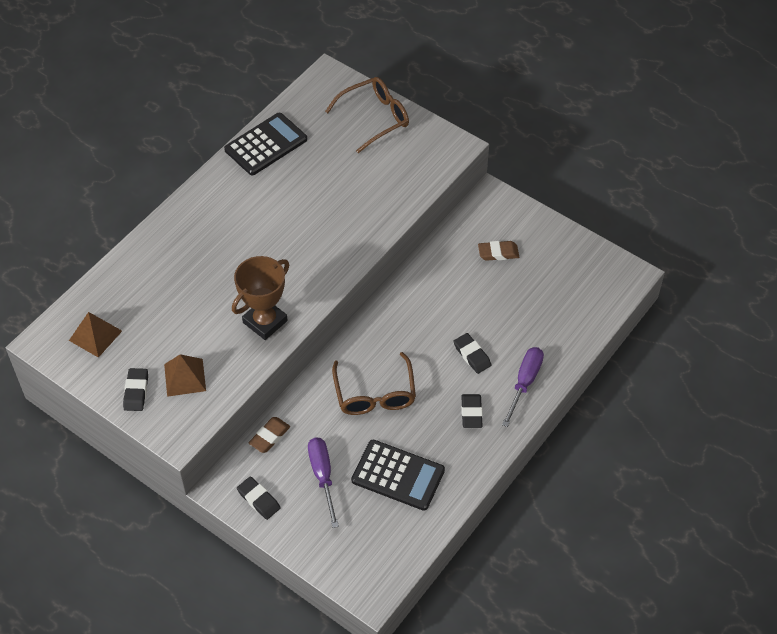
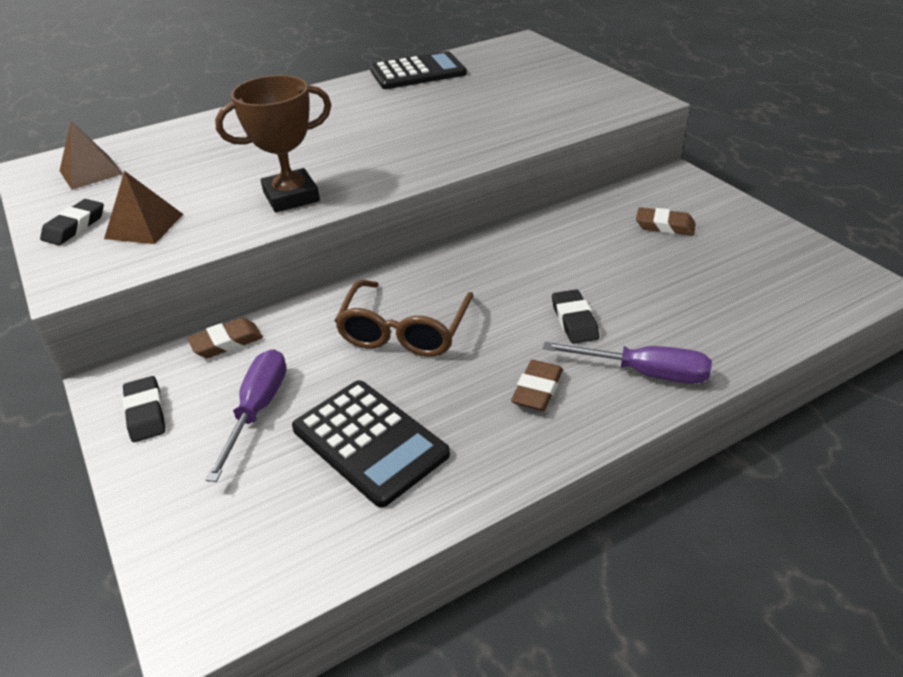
camera: 25 degrees right, 15 degrees down
brown glasses [325,77,409,153] -> none
black eraser [461,394,483,428] -> brown eraser [511,360,563,411]
purple screwdriver [502,347,544,427] -> purple screwdriver turned 60 degrees clockwise [543,342,712,384]

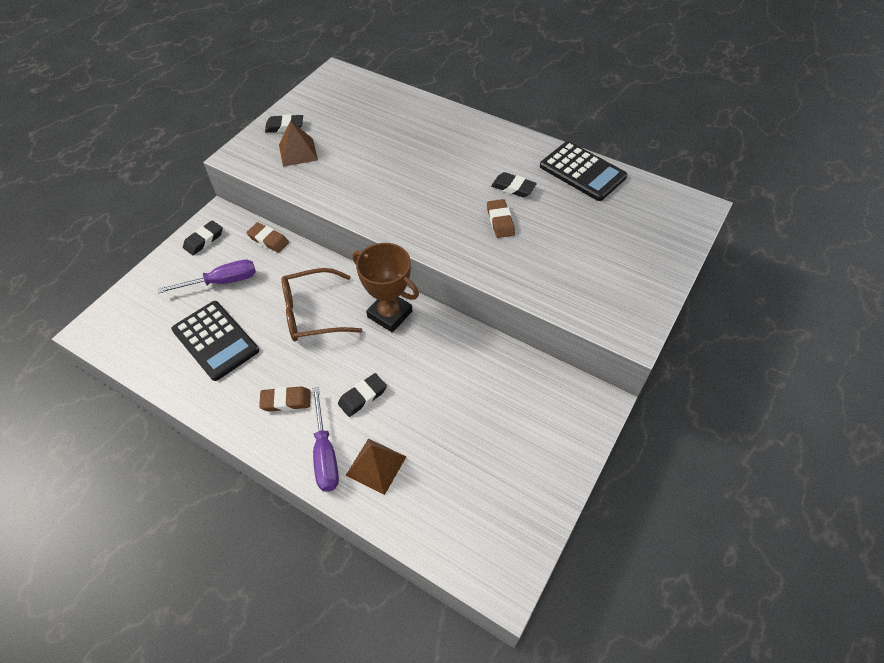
camera: 60 degrees right, 15 degrees up
brown pyramid [60,121,123,190] -> brown pyramid moved to [345,438,406,495]
brown trophy [215,75,331,213] -> brown trophy moved to [353,243,419,332]
black calculator [292,380,450,508] -> black calculator turned 60 degrees counterclockwise [171,301,259,381]
brown eraser [636,207,696,236] -> brown eraser moved to [487,199,515,238]
none -> black eraser [491,172,537,197]

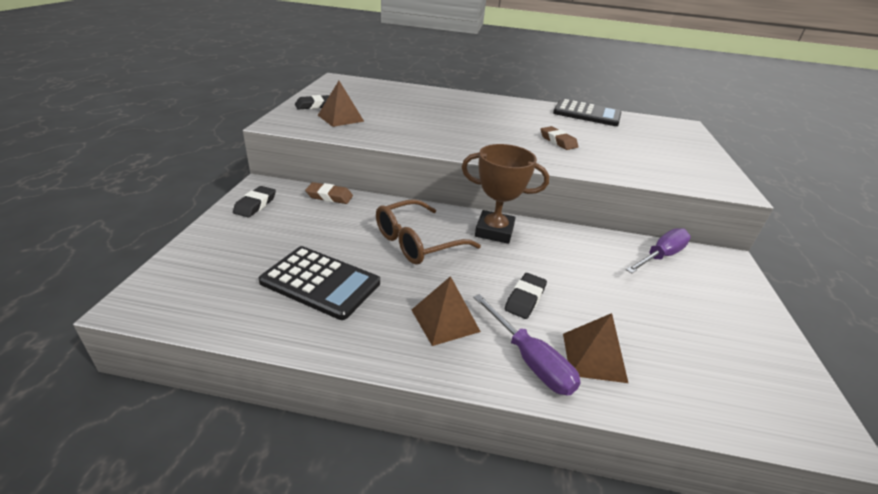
camera: 25 degrees left, 20 degrees down
purple screwdriver [157,259,256,294] -> purple screwdriver moved to [626,228,691,273]
brown eraser [259,386,310,412] -> brown pyramid [412,276,481,346]
black eraser [491,172,537,197] -> none

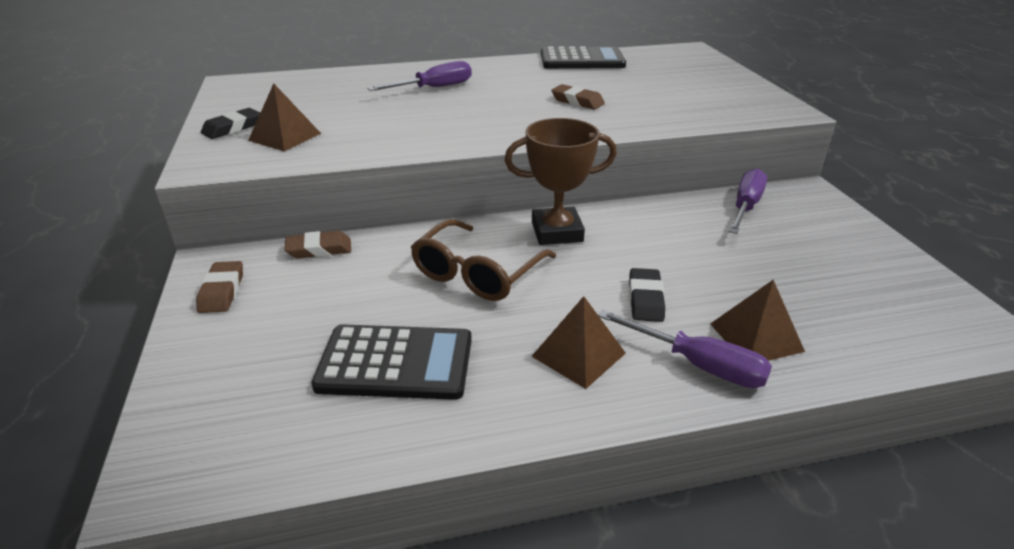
camera: 20 degrees left, 0 degrees up
black eraser [233,186,276,217] -> brown eraser [196,261,243,313]
none -> purple screwdriver [367,61,472,91]

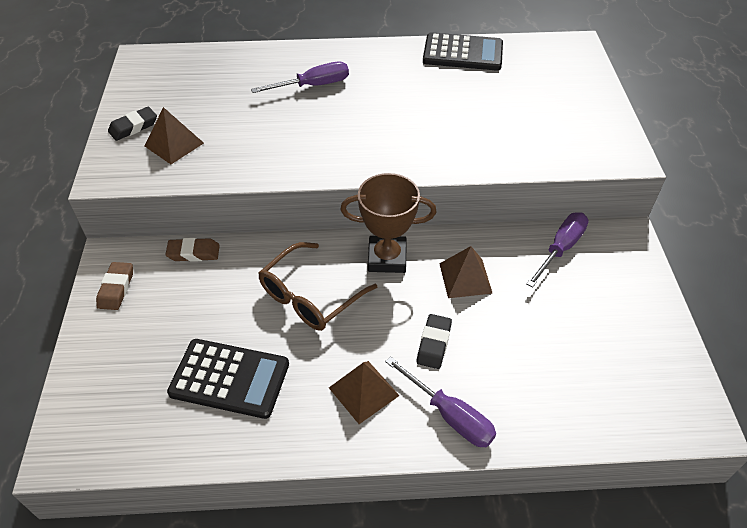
camera: 10 degrees right, 15 degrees up
brown eraser [551,84,605,110] -> none
brown pyramid [710,280,805,361] -> brown pyramid moved to [439,246,493,298]

